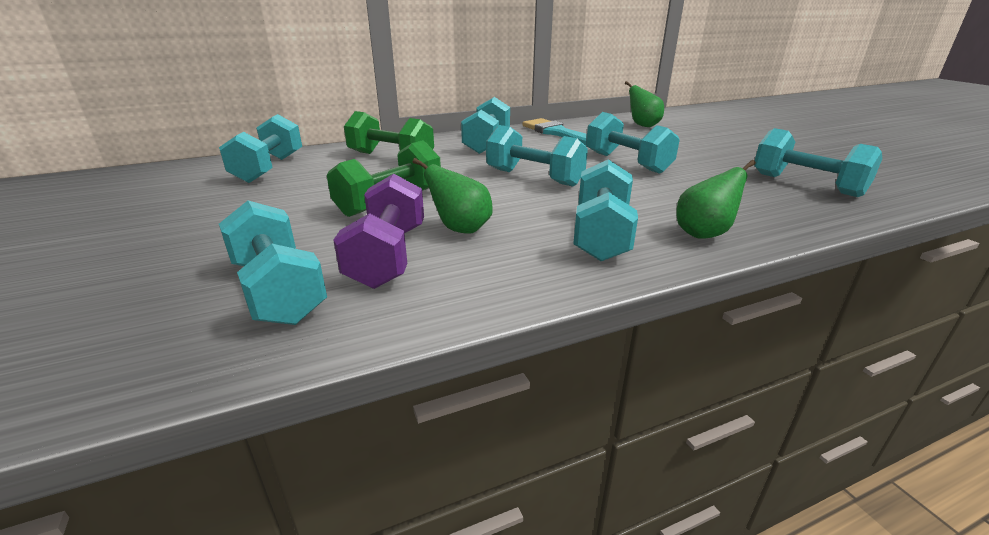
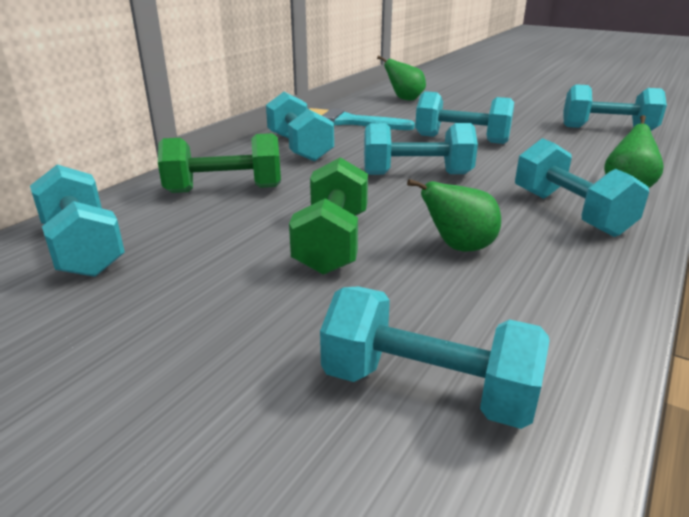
camera: 35 degrees left, 0 degrees up
purple dumbbell [333,174,424,289] -> none

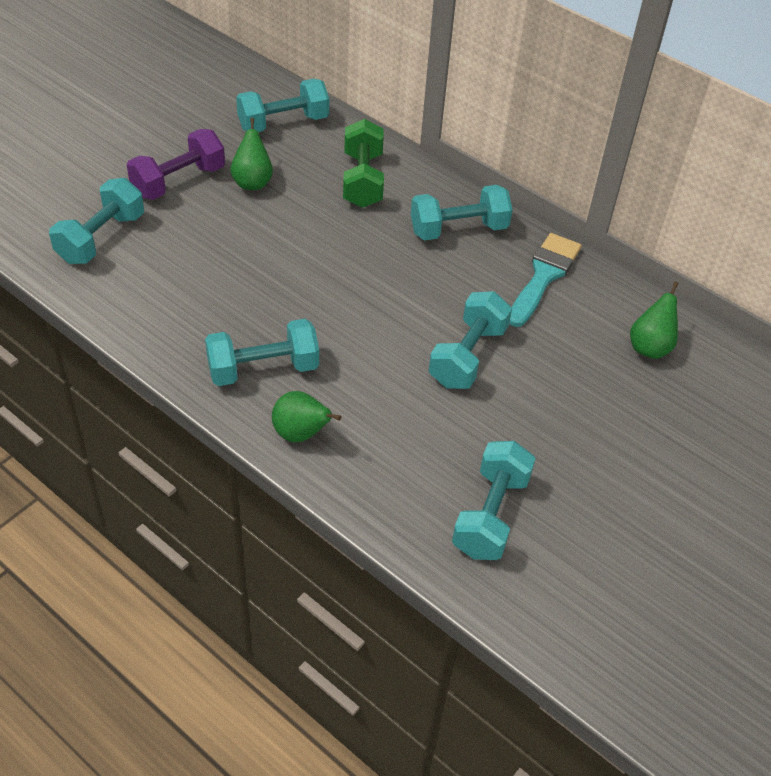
camera: 95 degrees right, 20 degrees up
green dumbbell [289,157,368,275] -> none
turquoise dumbbell [364,123,478,175] -> none
green pear [407,179,501,252] -> green pear moved to [230,118,273,190]
none -> purple dumbbell [127,129,225,200]

